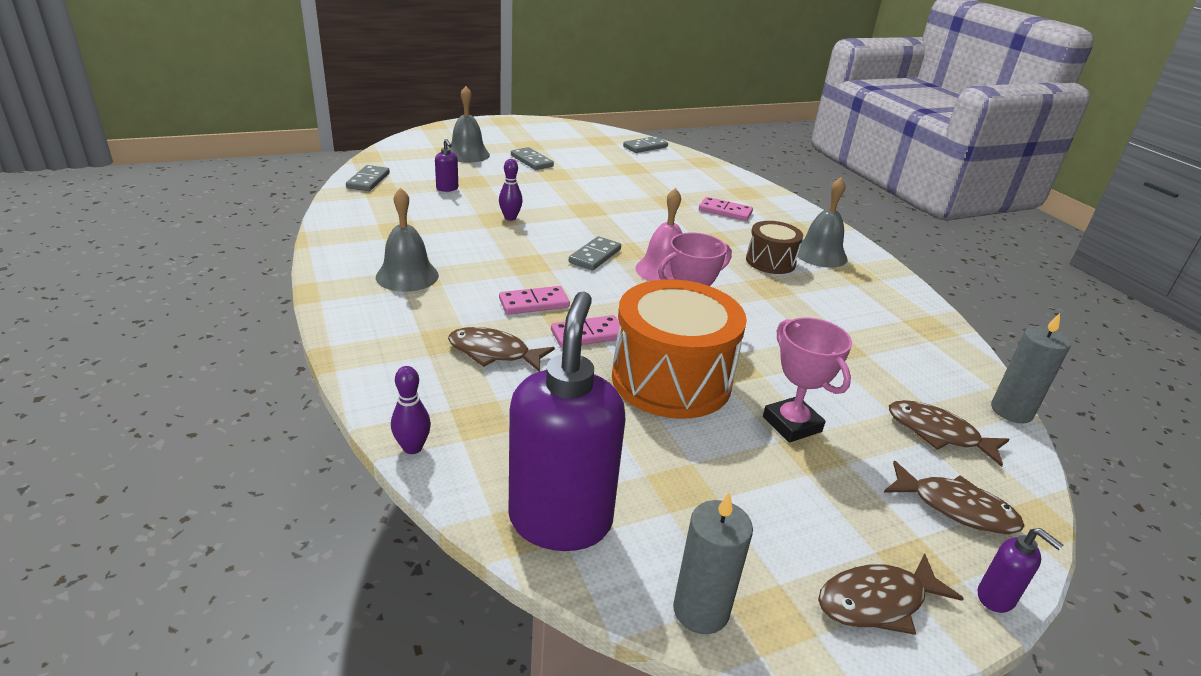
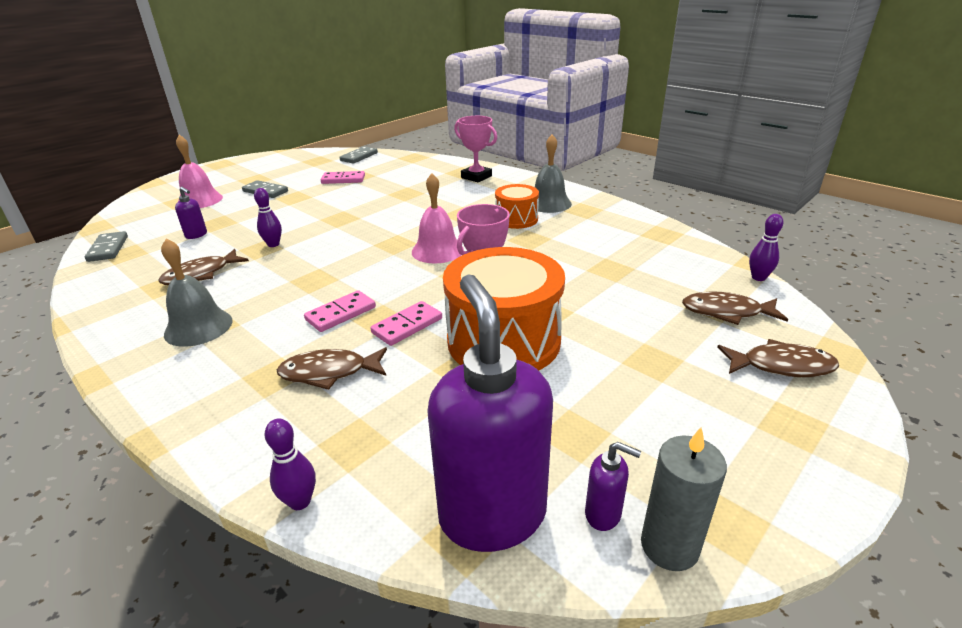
camera: 20 degrees left, 0 degrees up
grey bell [449,86,490,163] -> pink bell [176,135,223,208]
grey domino [569,236,621,270] -> none
pink domino [699,197,753,221] -> pink domino moved to [321,171,365,184]
brown drum [746,221,803,274] -> orange drum [495,184,539,229]
pink trophy [763,318,852,443] -> pink trophy moved to [454,116,497,182]
brown fish [818,553,964,635] -> brown fish moved to [159,249,249,285]
purple soap dispenser [978,528,1063,613] -> purple soap dispenser moved to [585,442,641,531]
grey candle [991,313,1071,423] -> purple bowling pin [749,214,784,281]

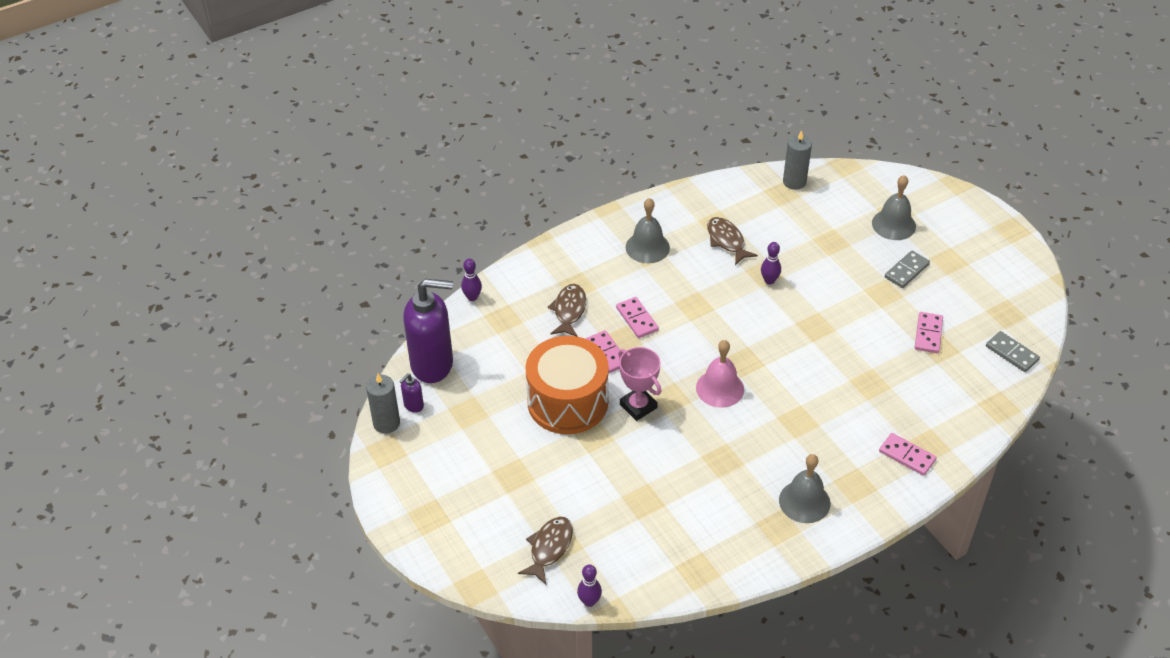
camera: 105 degrees right, 15 degrees up
grey domino [85,231,128,262] -> grey candle [783,130,812,190]
purple soap dispenser [175,187,207,239] -> none
pink bell [176,135,223,208] -> grey bell [872,175,916,240]
pink trophy [454,116,497,182] -> pink domino [879,433,937,476]
orange drum [495,184,539,229] -> none
brown fish [717,339,839,377] -> none

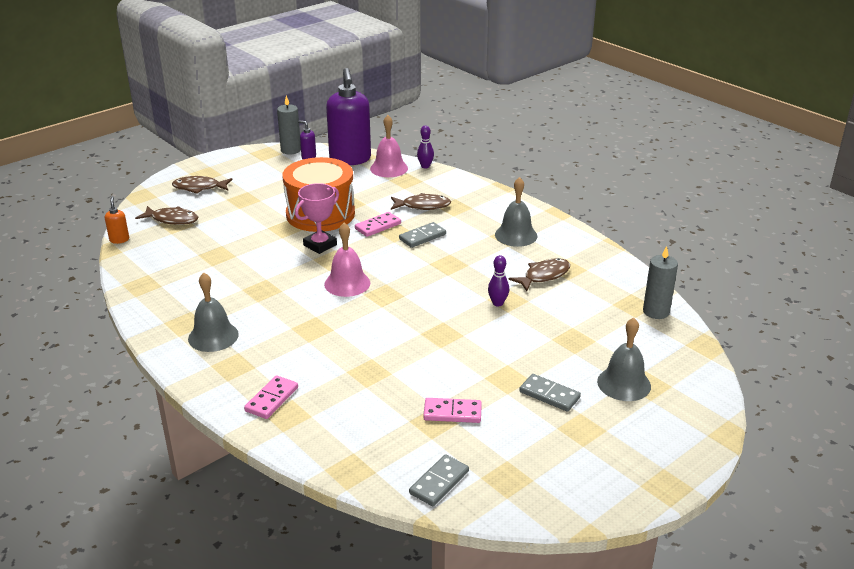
camera: 80 degrees right, 15 degrees down
purple bowling pin [577,564,602,607] -> orange soap dispenser [105,196,129,244]
pink domino [616,297,659,338] -> grey domino [399,222,446,248]
none -> brown fish [172,176,232,194]
none -> pink bell [370,115,408,177]

